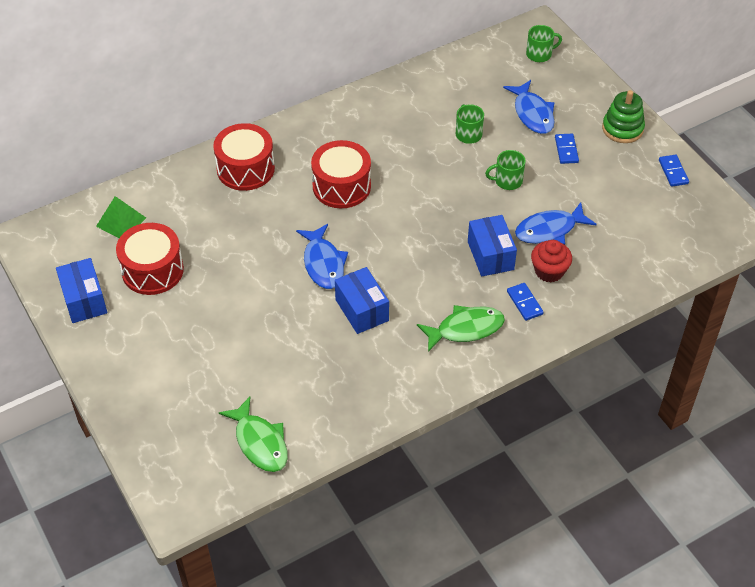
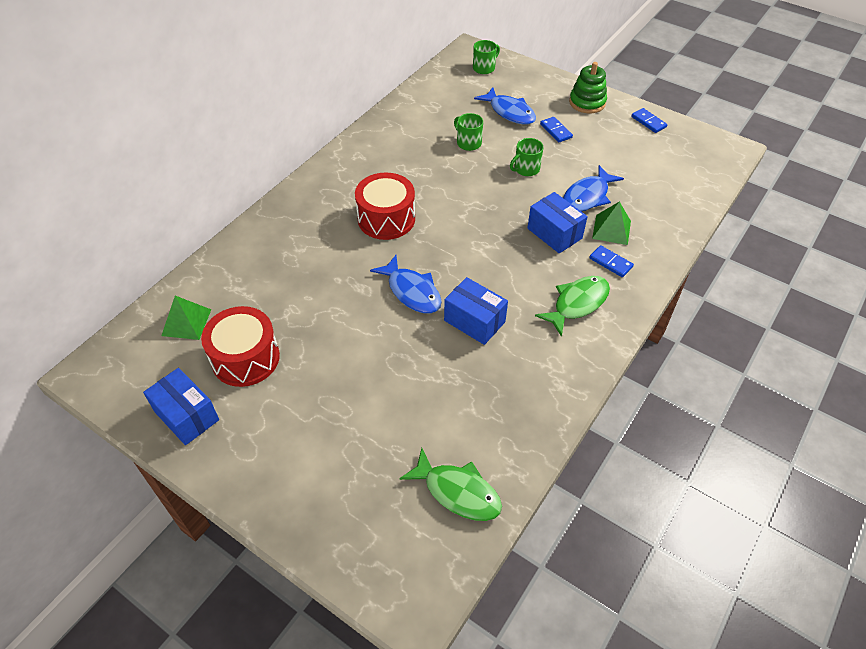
camera: 25 degrees left, 0 degrees up
red drum [213,123,275,191] -> none
red cupcake [531,240,572,283] -> green pyramid [592,201,631,245]

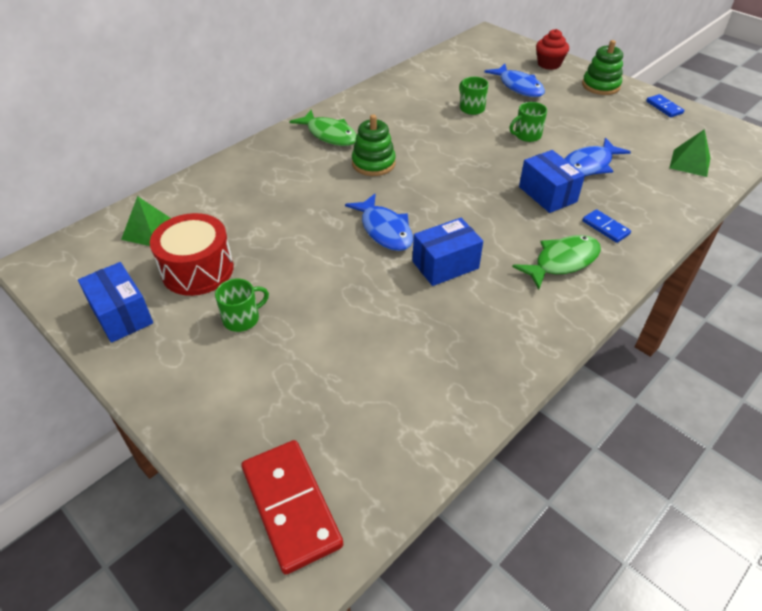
camera: 10 degrees right, 5 degrees down
red drum [355,173,415,240] -> green stacking toy [352,115,396,176]
green fish [399,448,502,521] -> green fish moved to [289,110,357,146]
blue box [444,277,508,345] -> blue box turned 75 degrees counterclockwise [412,218,483,286]
green mug [473,40,500,74] -> green mug moved to [215,279,269,332]
blue domino [540,117,573,142] -> none
green pyramid [592,201,631,245] -> green pyramid moved to [670,129,710,177]
none -> red domino [241,440,343,575]
none -> red cupcake [536,29,569,70]

